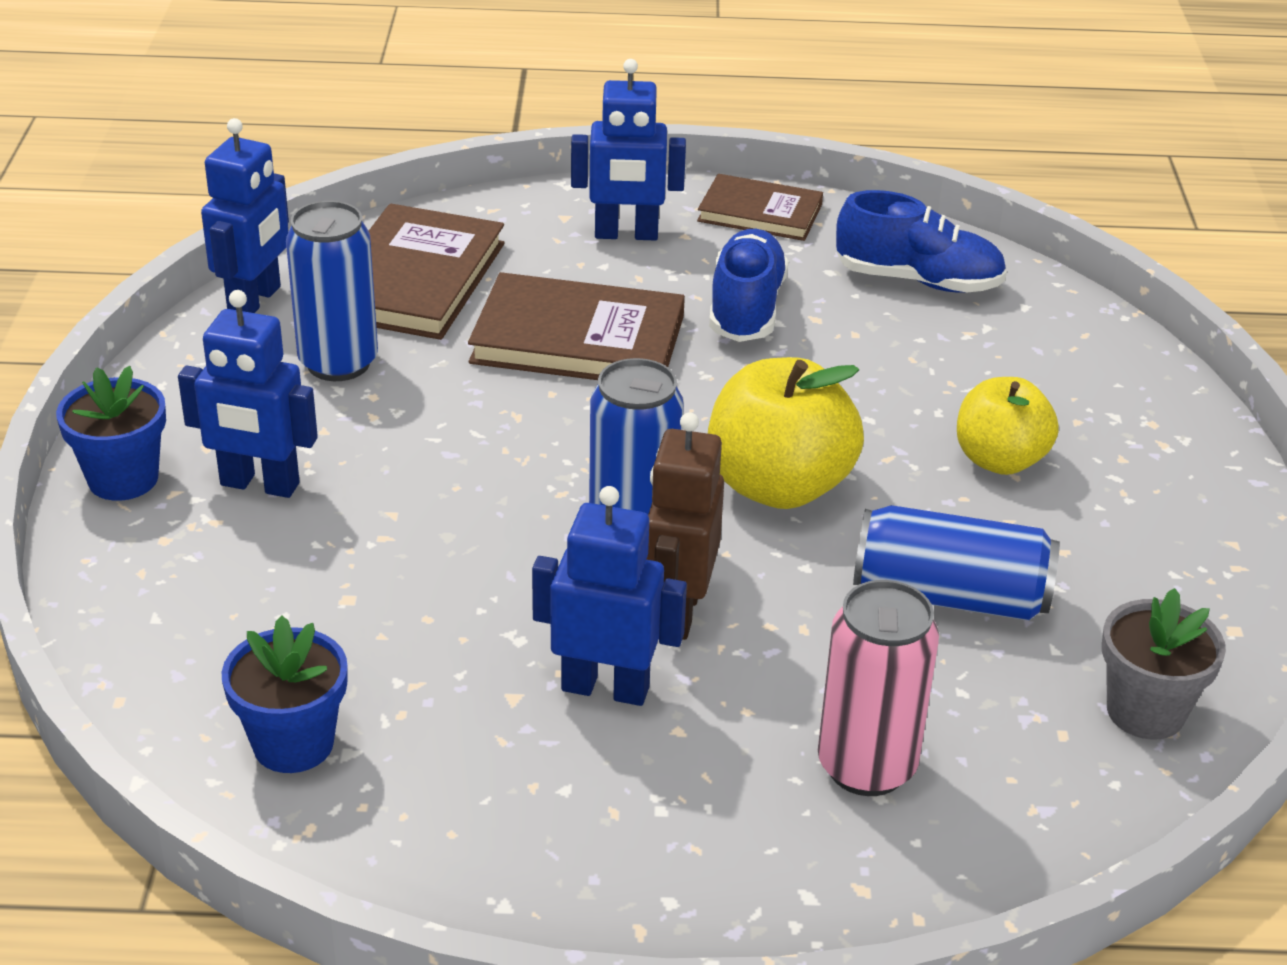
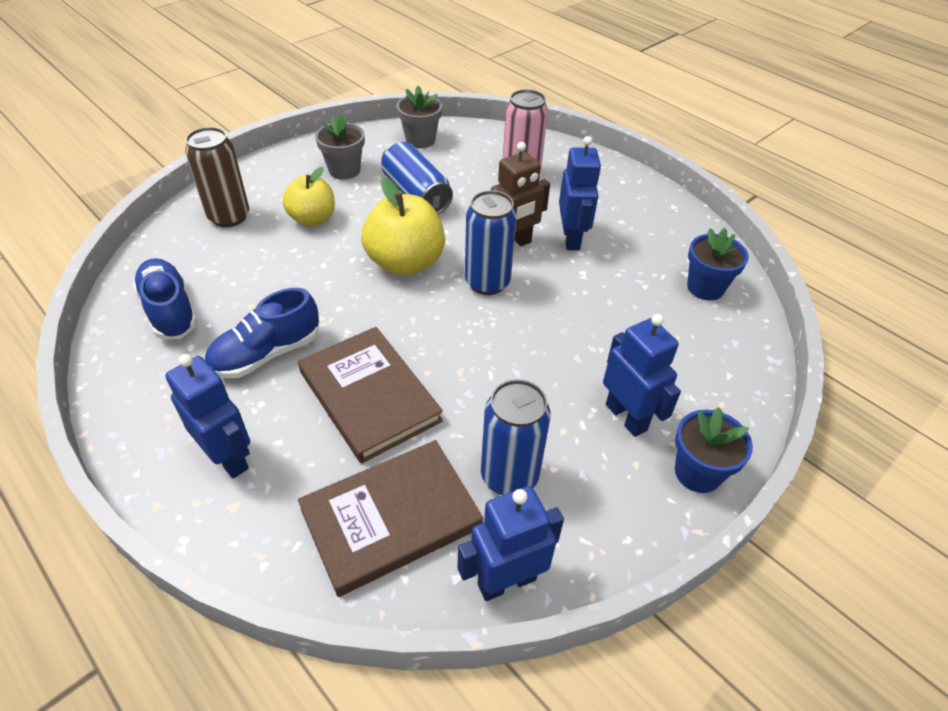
camera: 135 degrees left, 10 degrees up
blue robot [532,486,687,706] -> blue robot turned 150 degrees counterclockwise [559,136,601,250]
brown book [697,174,823,241] -> none
none -> brown can [185,127,249,227]
none -> grey flower pot [315,113,365,180]

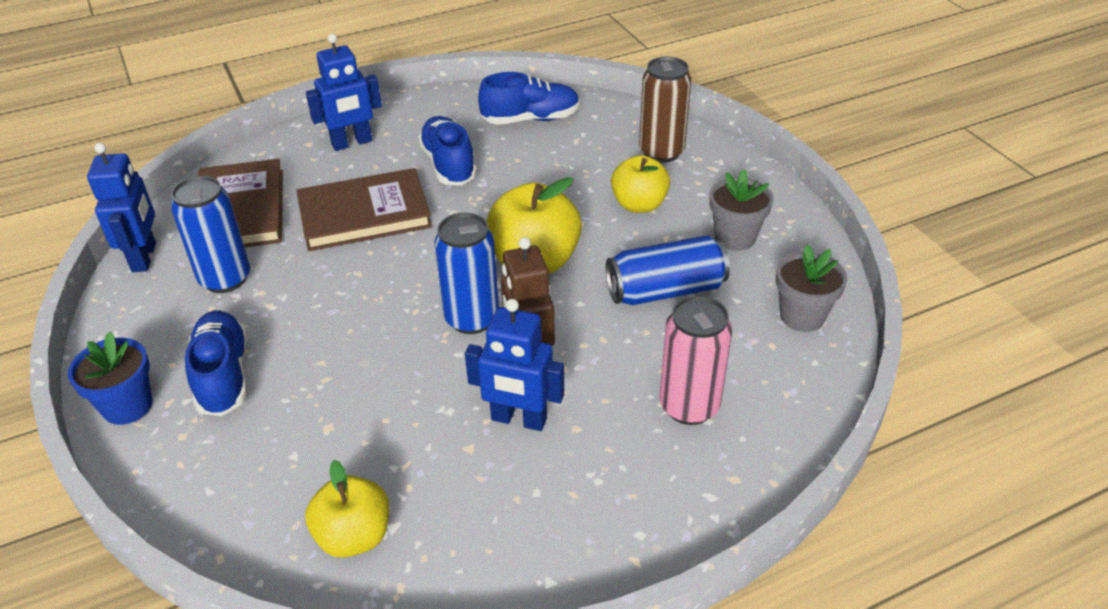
camera: 110 degrees right, 5 degrees down
blue robot [603,314,681,437] -> blue shoe [185,310,248,416]
blue flower pot [687,228,749,300] -> yellow apple [305,460,389,558]

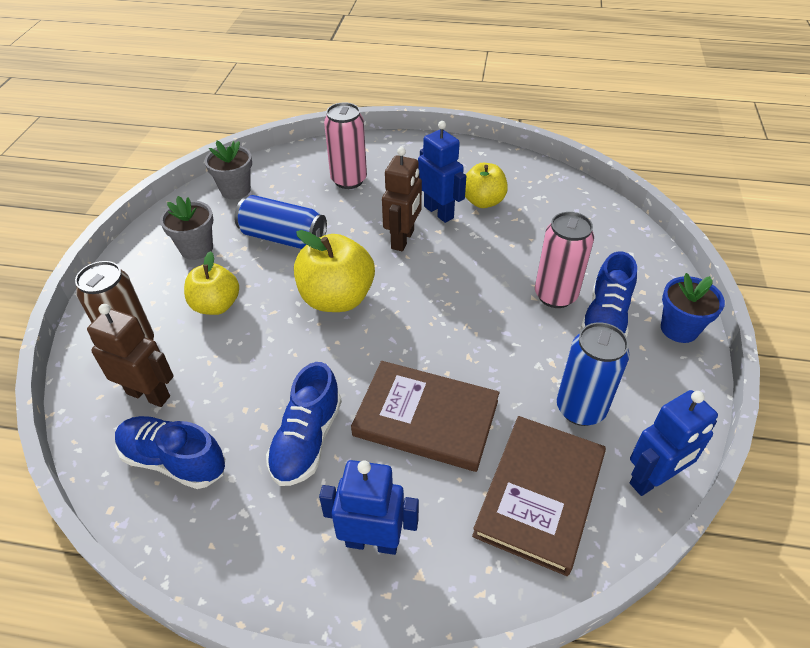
camera: 145 degrees left, 5 degrees up
blue robot [87,143,156,272] -> blue robot turned 150 degrees counterclockwise [630,390,718,496]
yellow apple [305,460,389,558] -> yellow apple moved to [465,163,508,208]
blue can [434,213,499,334] -> none
none -> brown robot [87,304,174,407]
none -> pink can [535,212,594,308]

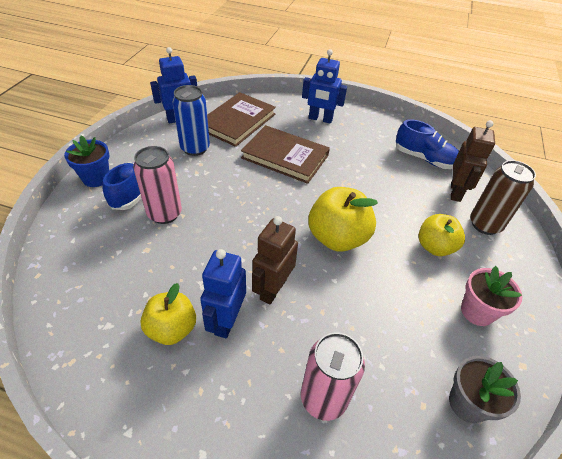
camera: 175 degrees left, 0 degrees up
brown robot [87,304,174,407] -> brown robot turned 105 degrees counterclockwise [451,120,495,202]
grey flower pot [160,196,213,260] -> pink flower pot [461,266,522,326]
blue can [234,195,327,249] -> none
blue shoe [266,362,342,486] -> none
blue robot [418,121,466,223] -> blue robot turned 45 degrees clockwise [200,249,246,338]

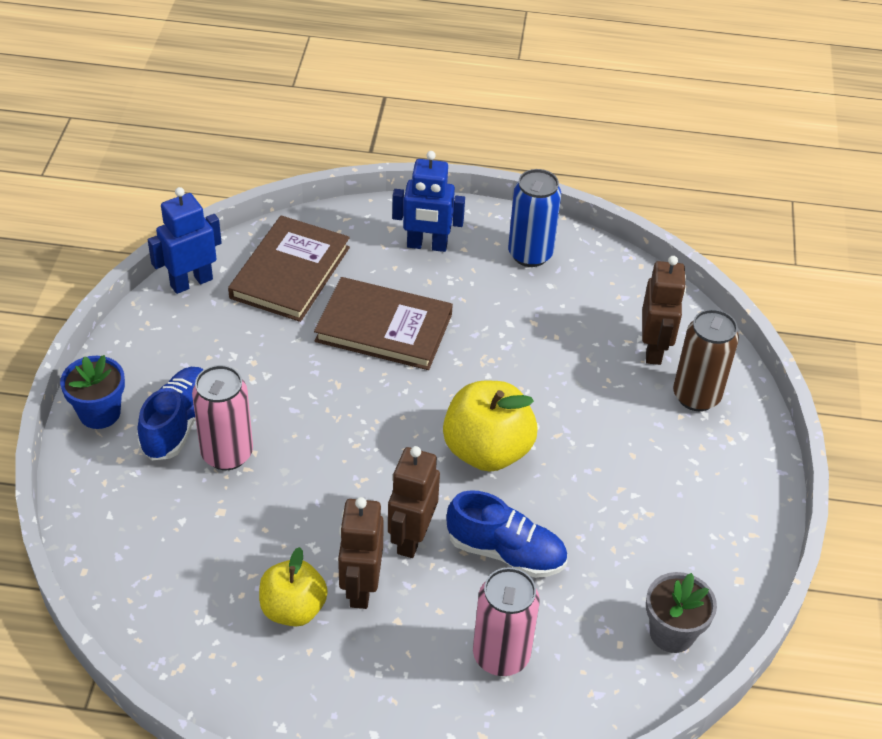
camera: 10 degrees left, 0 degrees up
blue can [172,85,210,156] -> blue can moved to [508,169,561,267]
blue robot [200,249,246,338] -> brown robot [338,497,384,609]
blue shoe [396,119,459,169] -> blue shoe moved to [446,490,567,578]
yellow apple [418,214,465,256] -> none
pink flower pot [461,266,522,326] -> none

